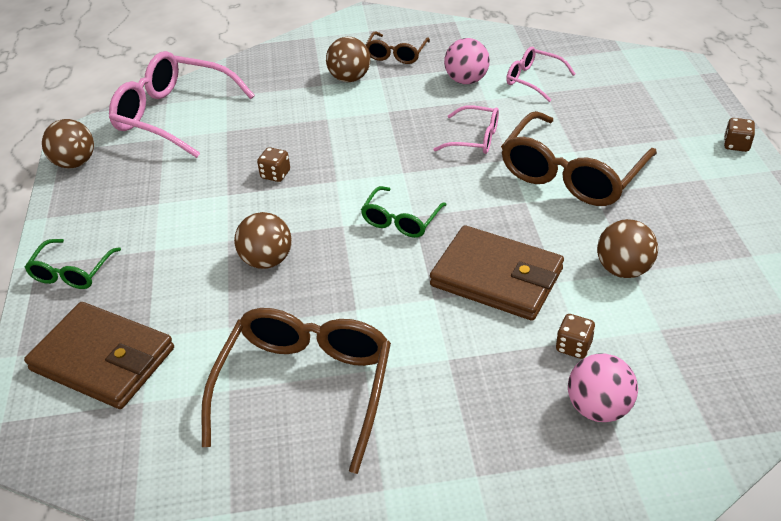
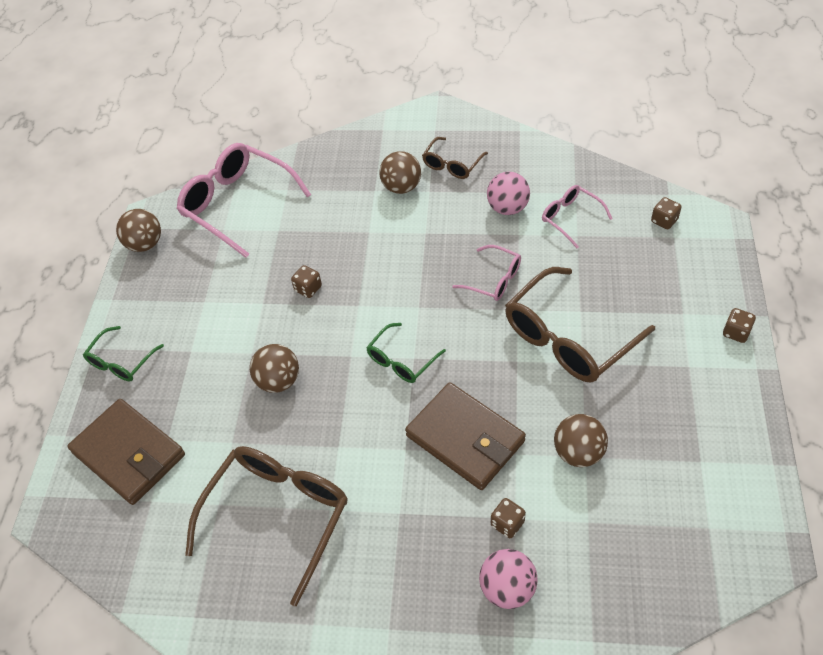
camera: 15 degrees right, 10 degrees up
none -> brown dice [651,197,682,229]

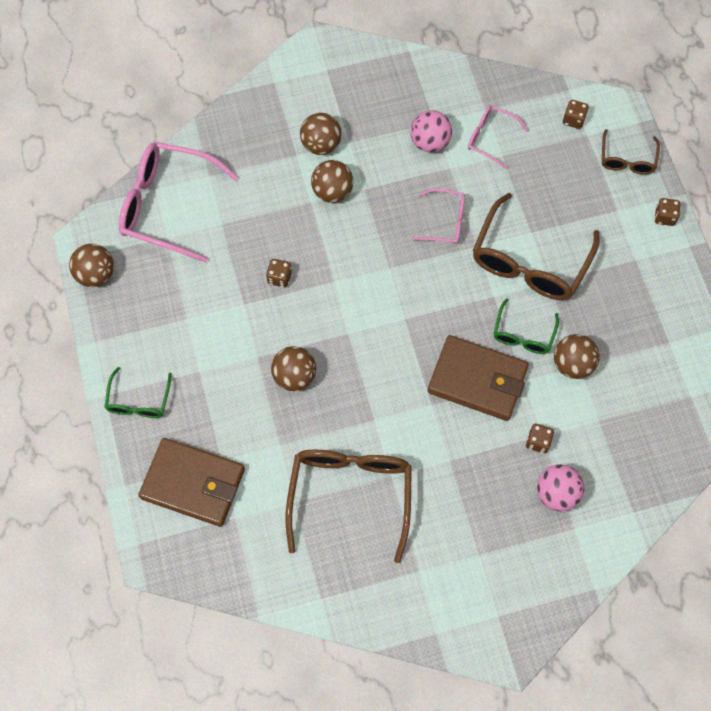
camera: 25 degrees left, 15 degrees up
green glasses [366,323,446,383] -> green glasses moved to [494,298,559,354]
brown glasses [422,137,488,179] -> brown glasses moved to [602,129,660,175]
none -> brown ball [311,160,353,203]

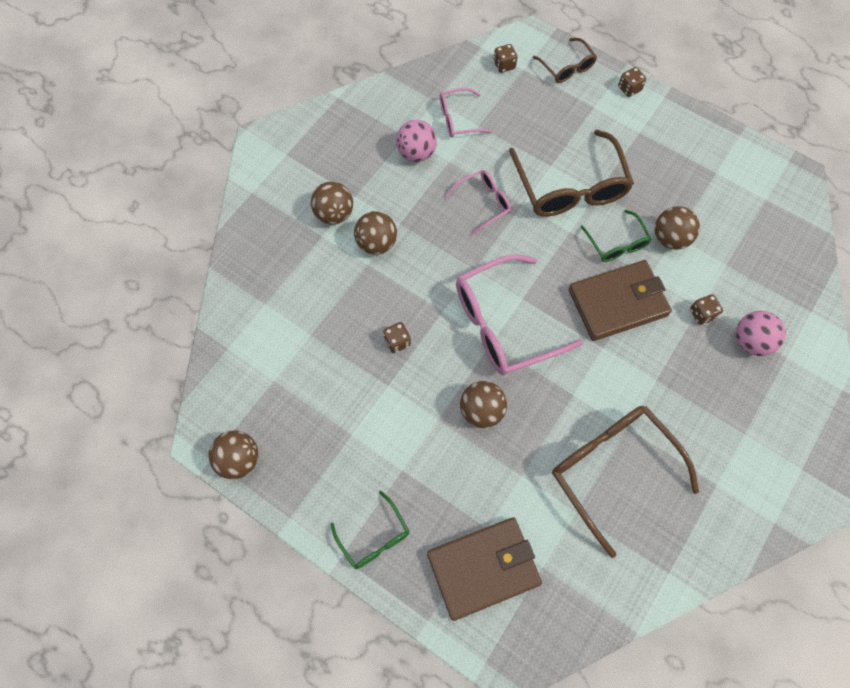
camera: 40 degrees left, 0 degrees up
pink glasses [119,142,238,262] -> pink glasses moved to [456,254,583,375]

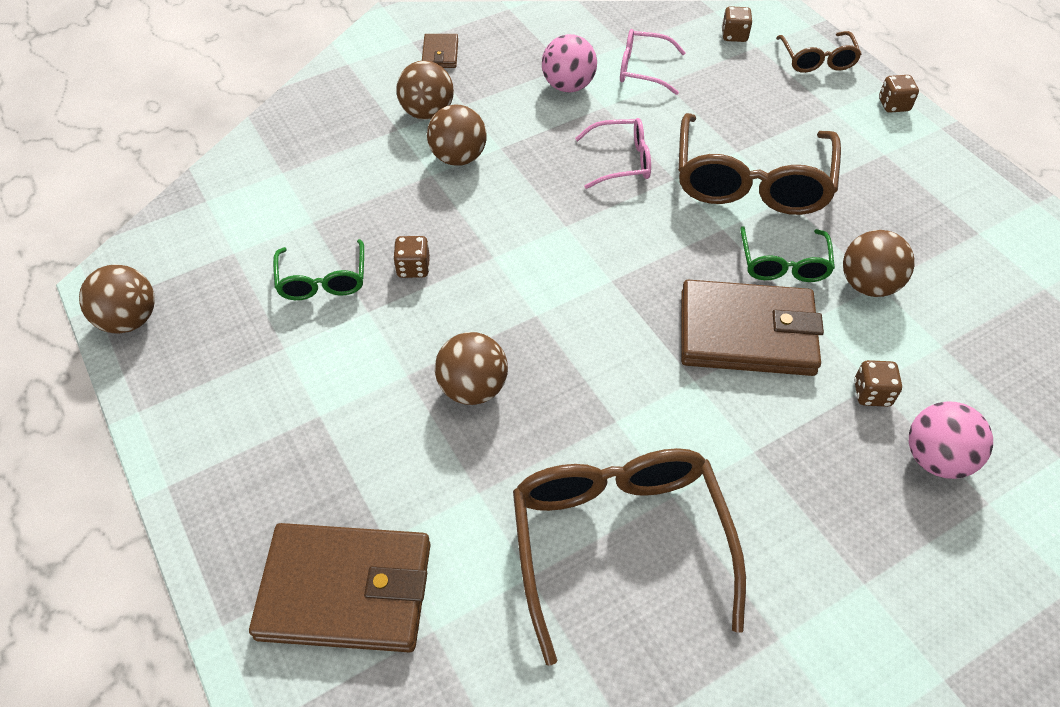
camera: 25 degrees right, 15 degrees down
green glasses [330,491,409,569] -> green glasses moved to [273,239,364,300]
pink glasses [456,254,583,375] -> none
none -> brown wallet [422,34,458,68]

